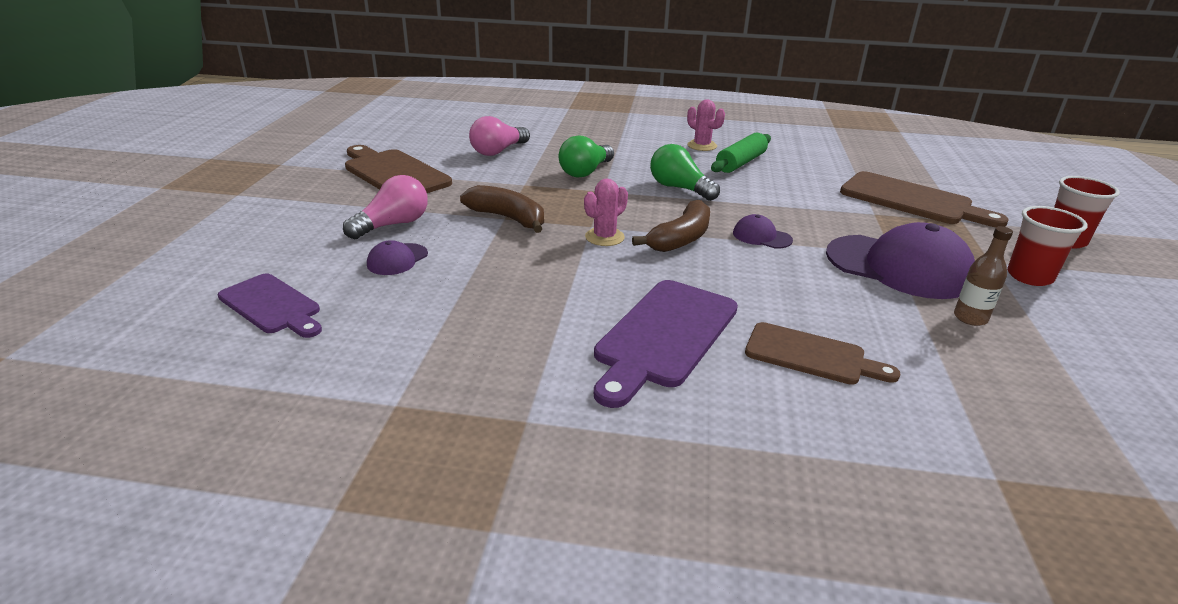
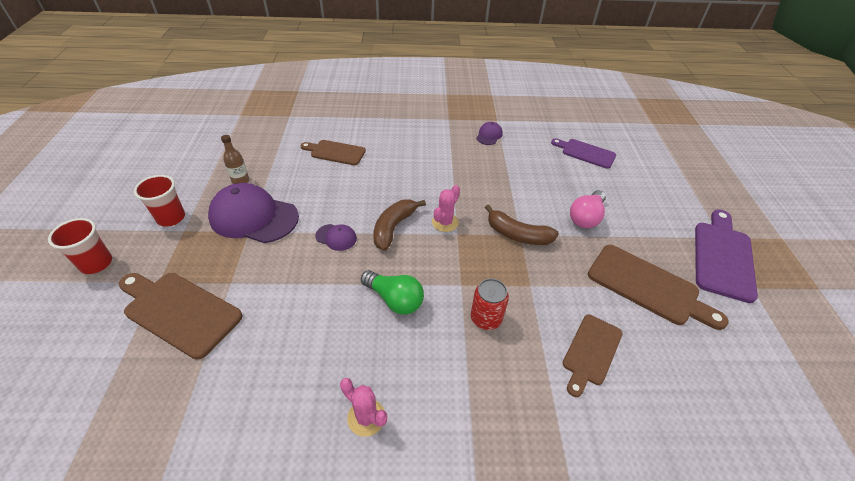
camera: 170 degrees right, 15 degrees up
purple cap [367,240,428,275] -> purple cap moved to [476,122,503,145]
pink light bulb [469,116,530,156] -> brown cutting board [563,314,623,397]
green light bulb [559,135,614,177] -> red can [471,279,509,330]
purple cutting board [594,280,738,408] -> purple cutting board moved to [695,209,758,303]
green rolling pin [711,133,771,173] -> none

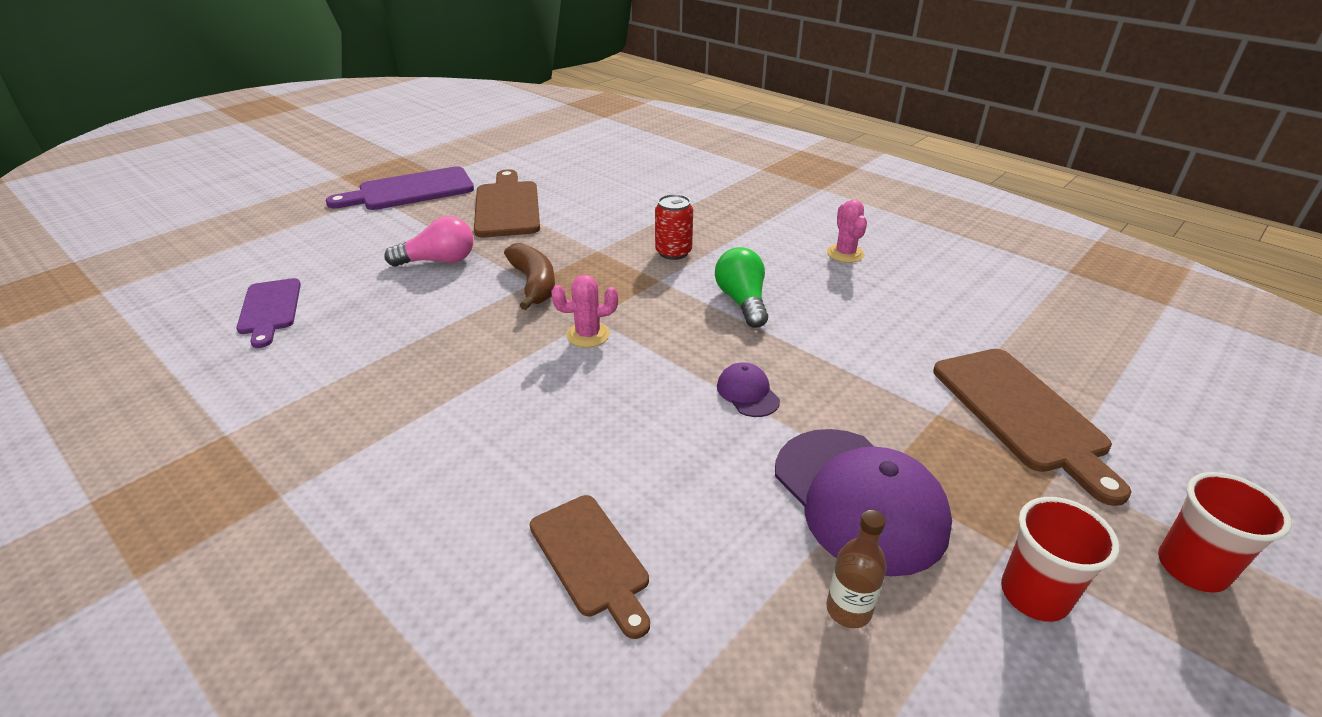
camera: 135 degrees left, 10 degrees down
brown banana [373,199,426,251] -> none
purple cap [476,122,503,145] -> none
brown cutting board [563,314,623,397] -> none

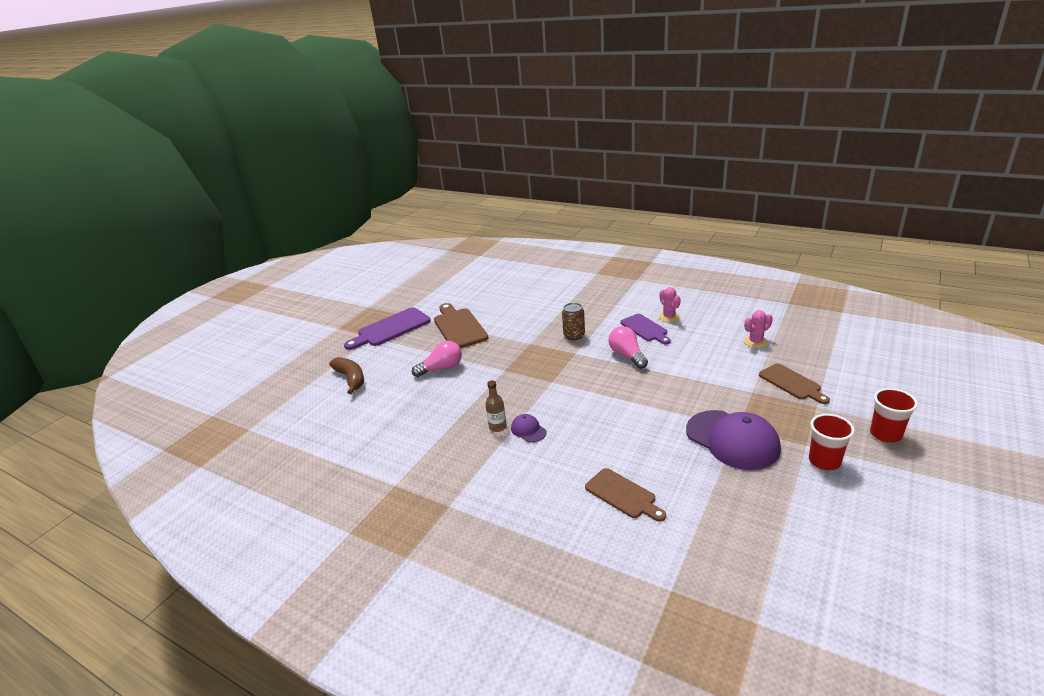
camera: 10 degrees left, 5 degrees down
purple cutting board [236,278,301,348] -> purple cutting board moved to [620,314,671,344]
brown banana [504,243,555,310] -> brown banana moved to [329,357,364,394]
pink cactus [551,275,618,347] -> pink cactus moved to [744,310,773,348]
red can [655,194,693,260] -> brown can [562,303,585,340]
green light bulb [715,247,768,328] -> pink light bulb [609,326,648,369]
purple cap [717,362,780,417] -> purple cap moved to [511,414,547,443]
brown bottle [826,510,887,628] -> brown bottle moved to [485,380,507,432]
brown cutting board [933,349,1131,506] -> brown cutting board [759,363,830,404], size x0.65

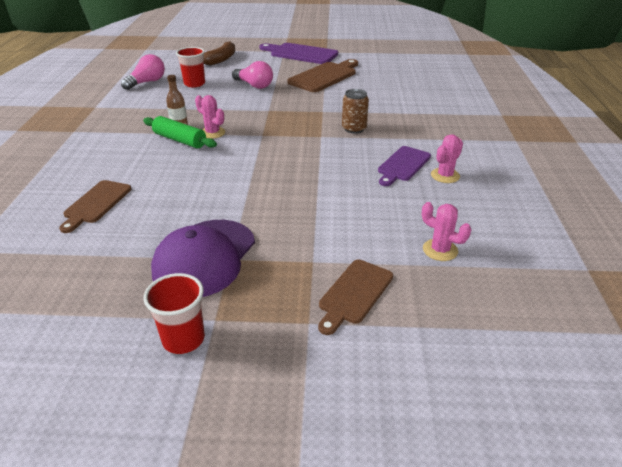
camera: 60 degrees right, 5 degrees up
purple cap [511,414,547,443] -> green rolling pin [143,116,217,148]
pink light bulb [609,326,648,369] -> pink light bulb moved to [121,54,165,90]
red cup [870,388,918,443] -> red cup moved to [176,47,205,87]
none -> pink cactus [195,95,225,139]

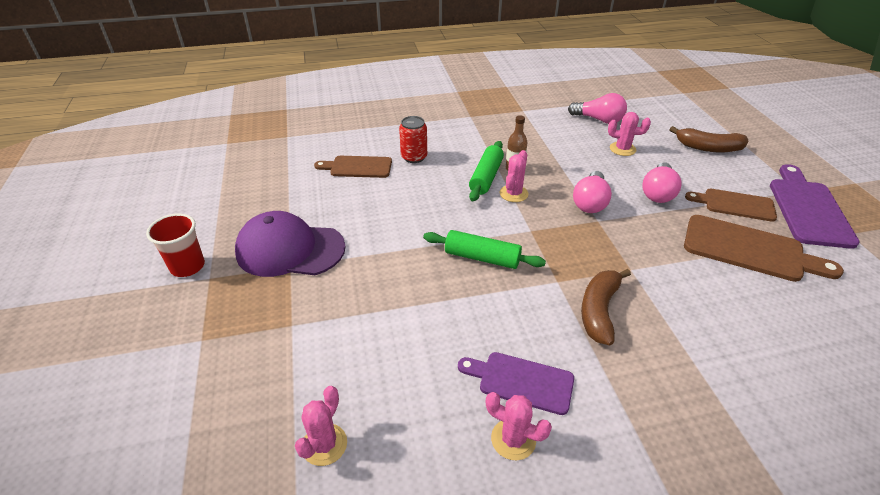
camera: 75 degrees right, 5 degrees up
red cup [176,47,205,87] -> pink cactus [608,112,651,156]
brown cutting board [318,259,393,335] -> brown cutting board moved to [685,189,777,222]
brown can [342,89,369,134] -> brown banana [581,269,631,345]
none -> red can [399,116,427,163]
none -> green rolling pin [423,230,546,269]
none -> pink light bulb [573,171,612,213]

